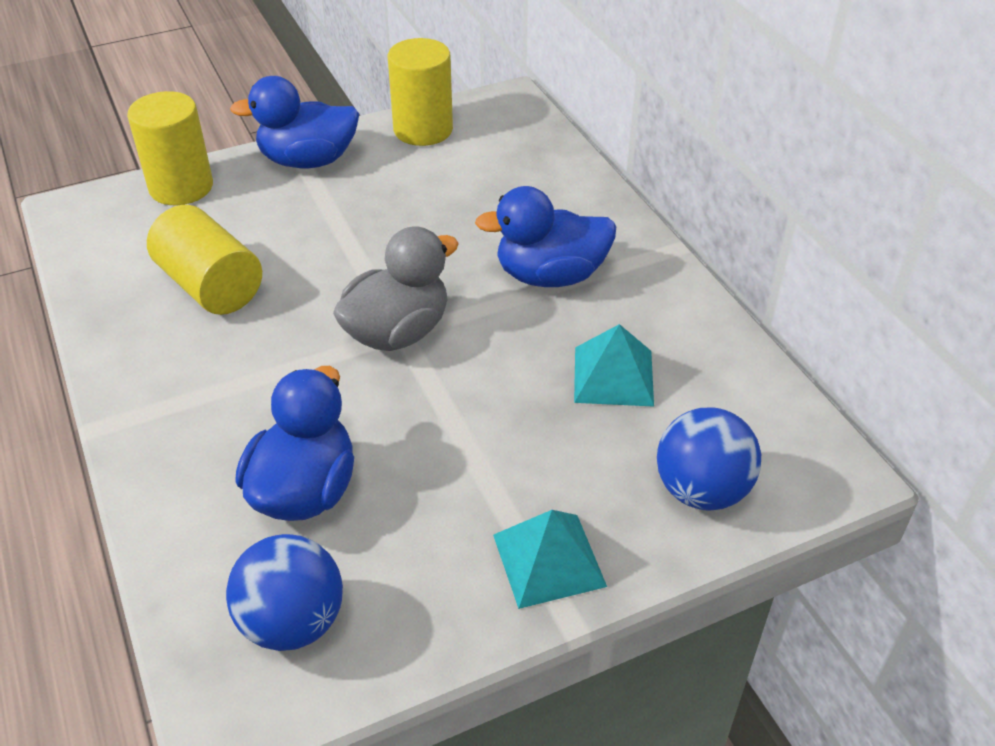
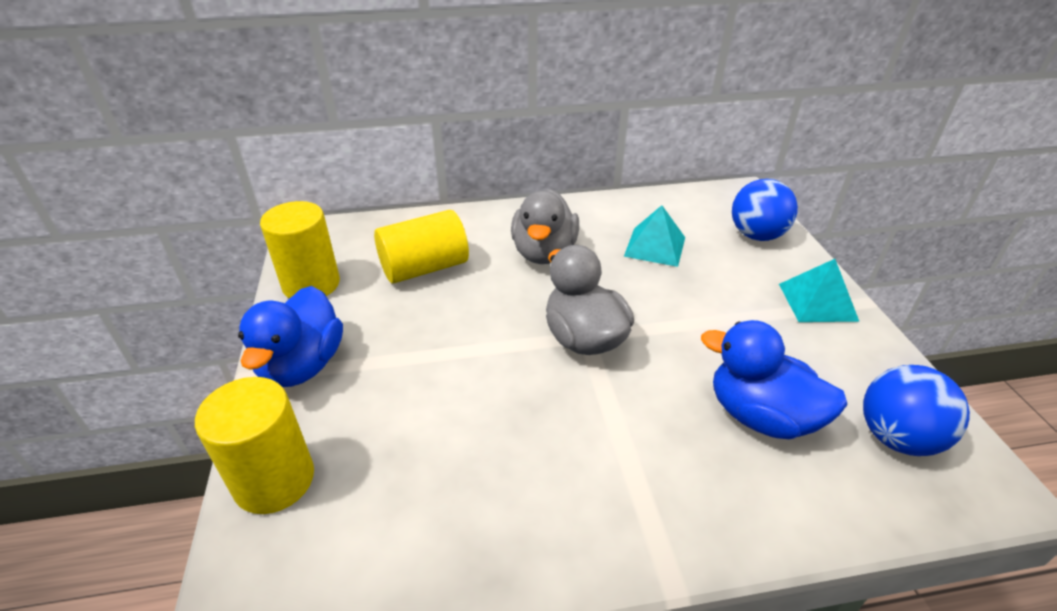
camera: 75 degrees left, 5 degrees down
yellow cylinder [147,205,262,315] -> yellow cylinder moved to [374,210,469,284]
blue duck [475,186,616,287] -> grey duck [511,189,579,264]

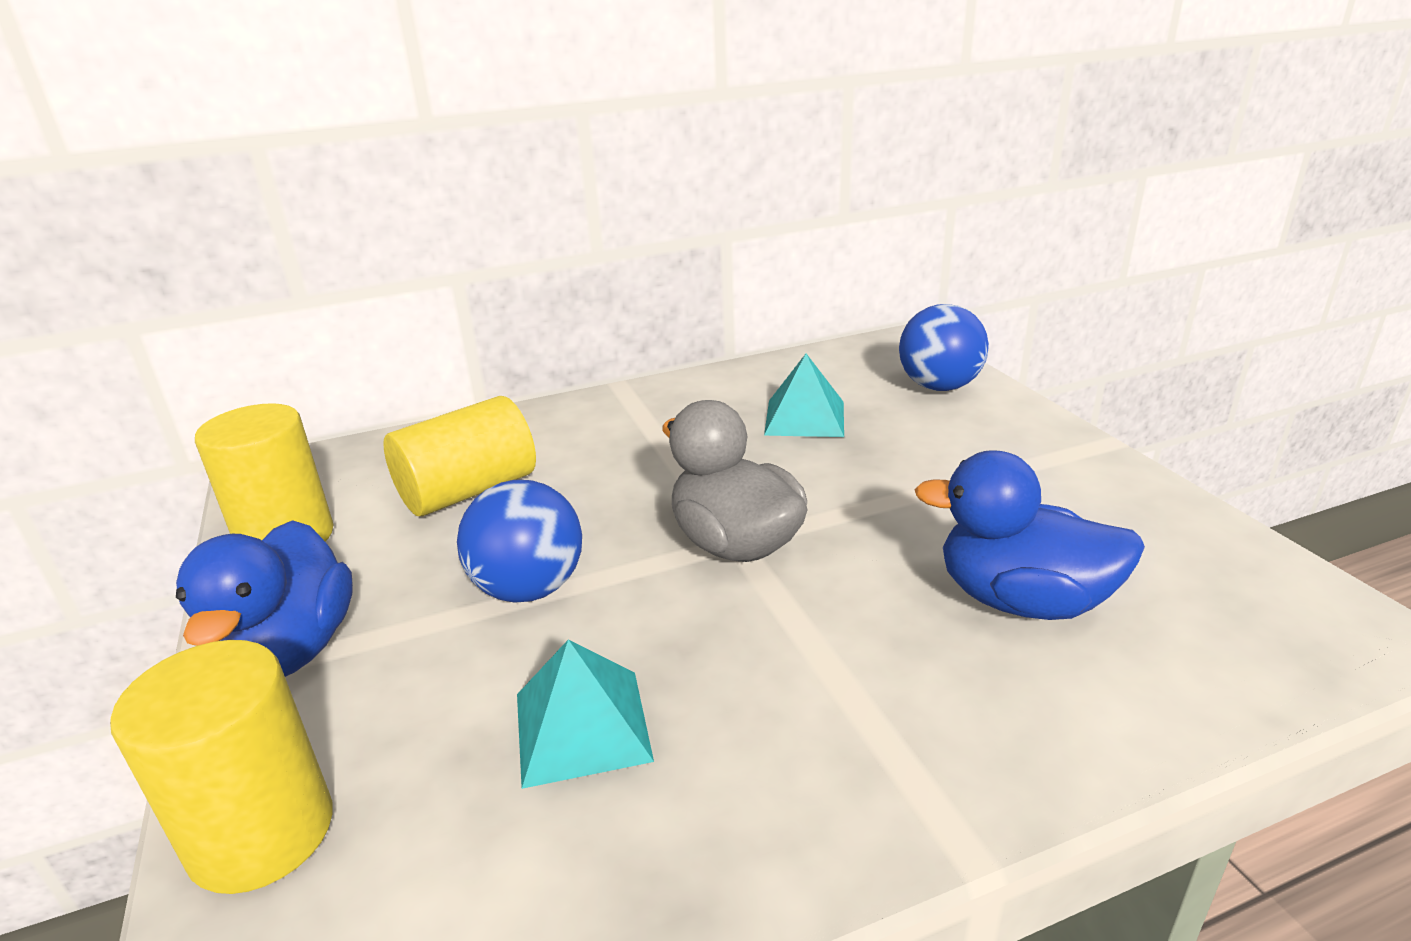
camera: 10 degrees left, 10 degrees down
grey duck [511,189,579,264] -> none
turquoise pyramid [779,259,860,322] -> turquoise pyramid moved to [517,639,654,789]
blue ball [863,365,970,456] -> blue ball moved to [457,480,582,603]

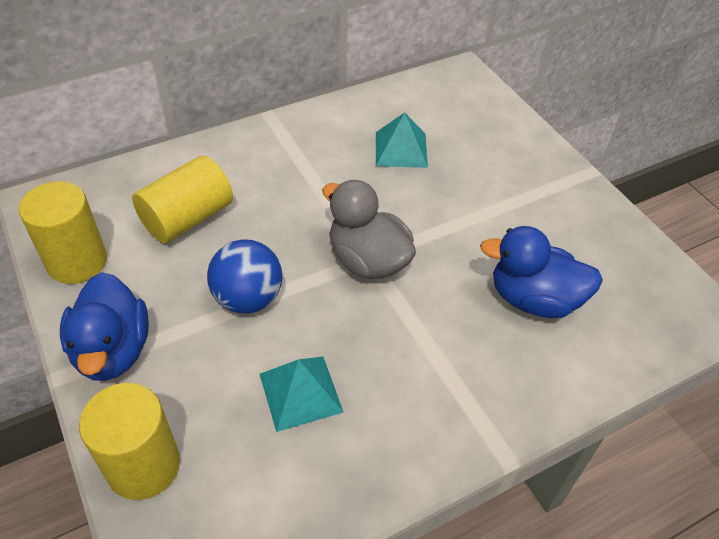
camera: 10 degrees left, 20 degrees up
blue ball [899,304,989,391] -> none

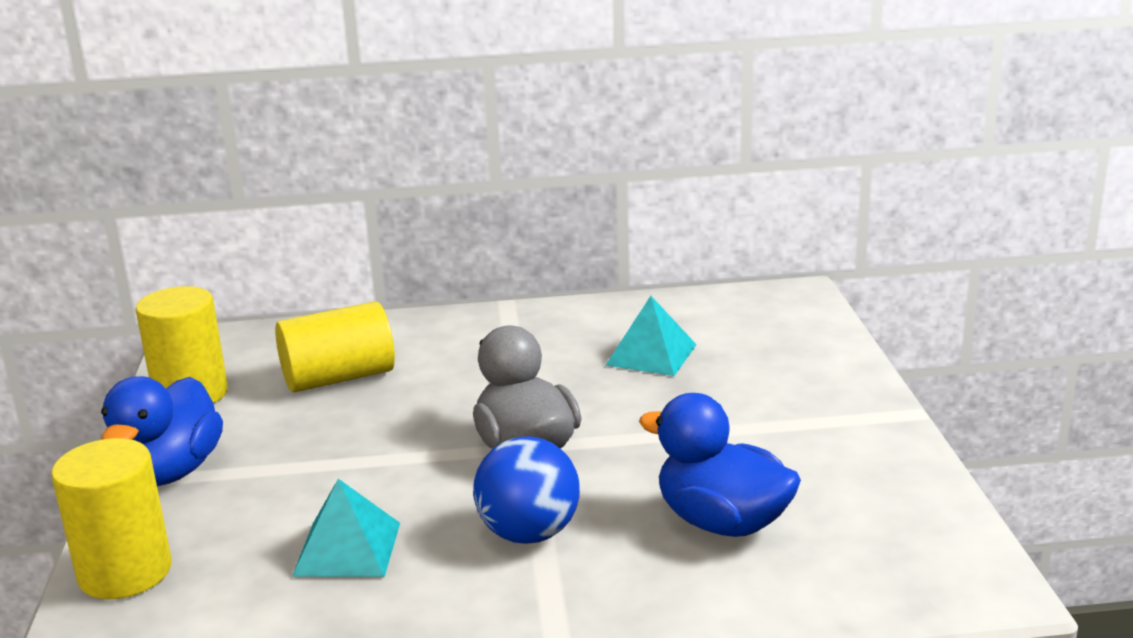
camera: 25 degrees right, 25 degrees down
blue ball [207,239,282,314] -> blue ball moved to [473,436,580,544]

